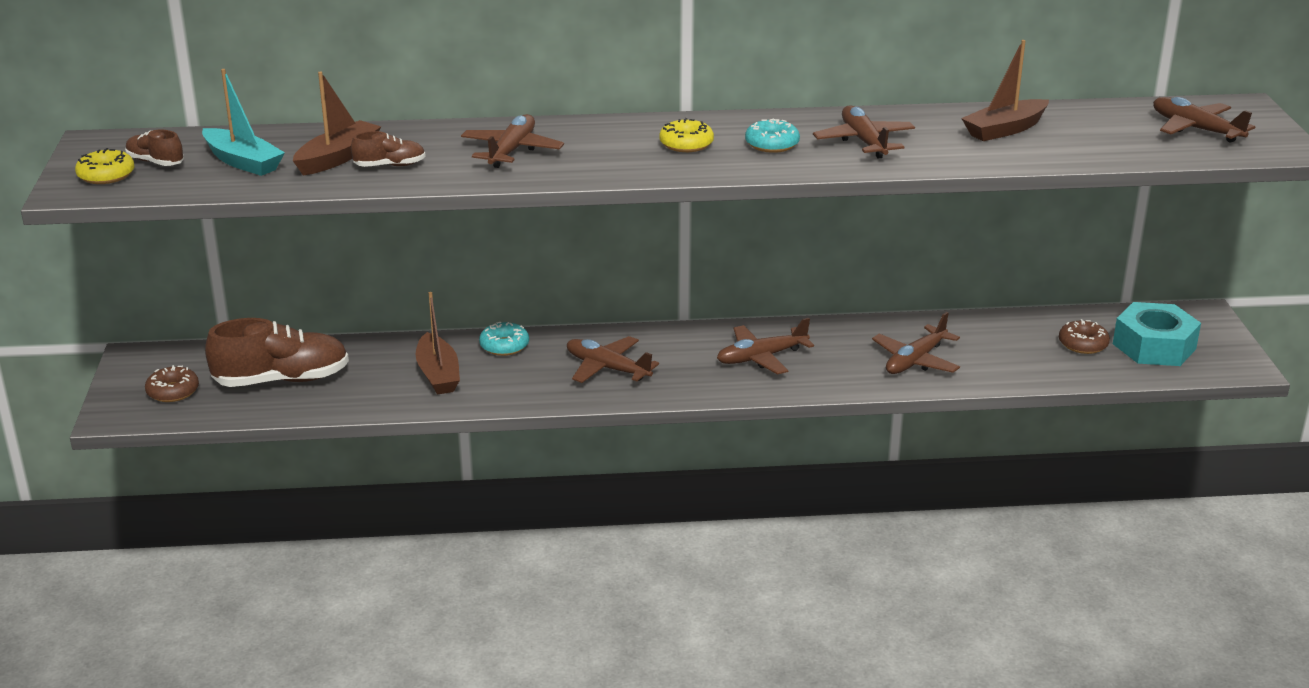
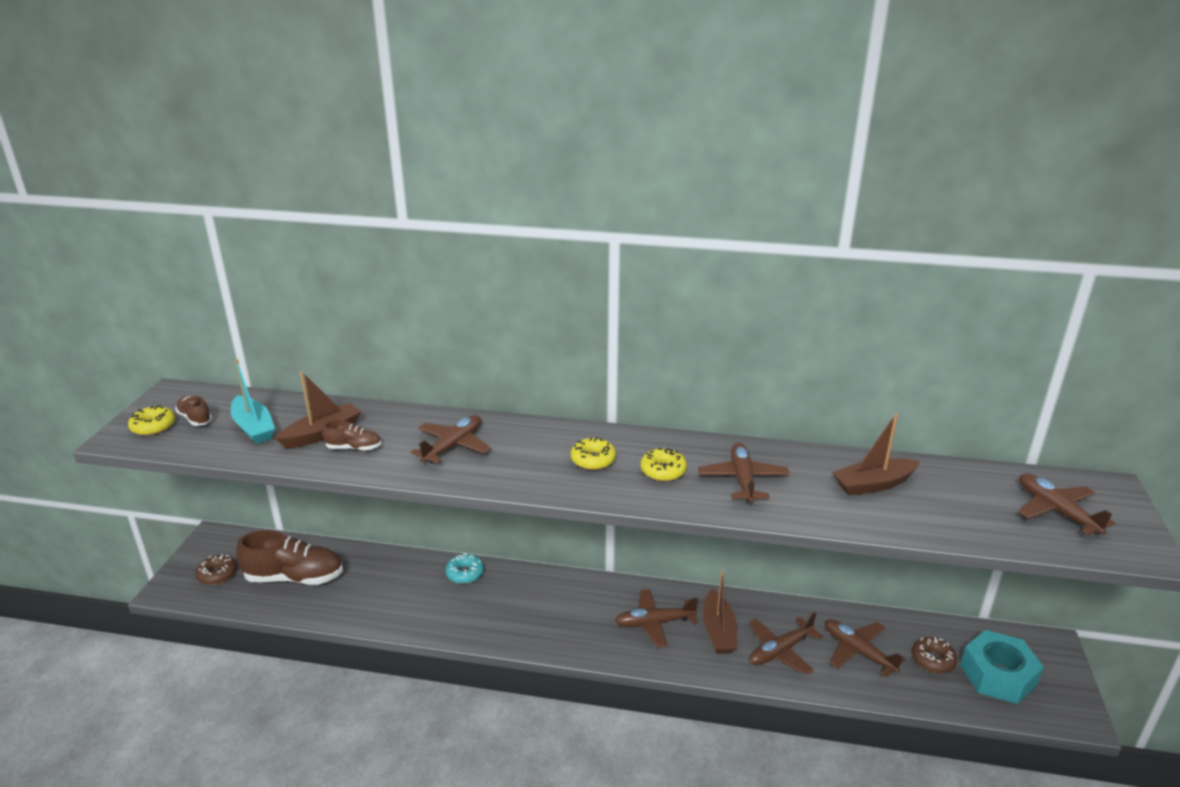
camera: 15 degrees right, 0 degrees up
brown boat [415,292,460,395] -> brown boat moved to [702,571,737,654]
brown plane [567,336,659,383] -> brown plane moved to [825,619,906,677]
turquoise donut [745,119,800,153] -> yellow donut [641,448,687,481]

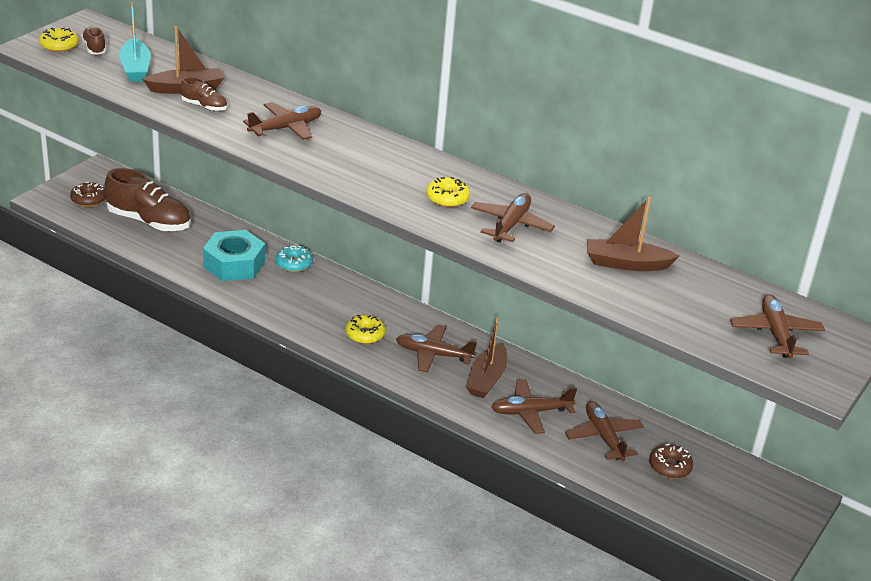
camera: 20 degrees right, 5 degrees up
yellow donut [571,437,616,470] -> yellow donut moved to [346,315,385,344]
turquoise nut [960,630,1044,704] -> turquoise nut moved to [203,230,265,281]

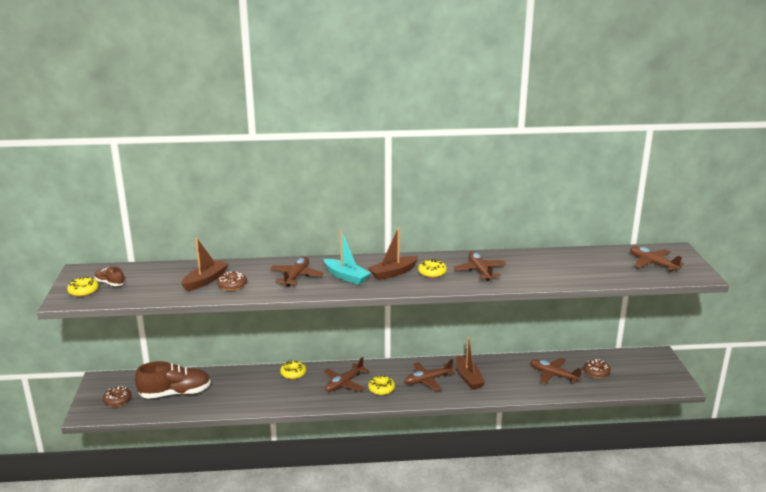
camera: 35 degrees left, 10 degrees down
turquoise boat [119,2,151,82] -> turquoise boat moved to [324,230,371,285]
brown shoe [180,77,227,111] -> brown donut [217,271,247,291]
turquoise nut [203,230,265,281] -> none
turquoise donut [275,246,313,272] -> yellow donut [280,360,306,379]
brown plane [491,379,577,434] -> brown plane moved to [323,357,369,392]
brown boat [587,197,679,271] -> brown boat moved to [368,227,419,280]

